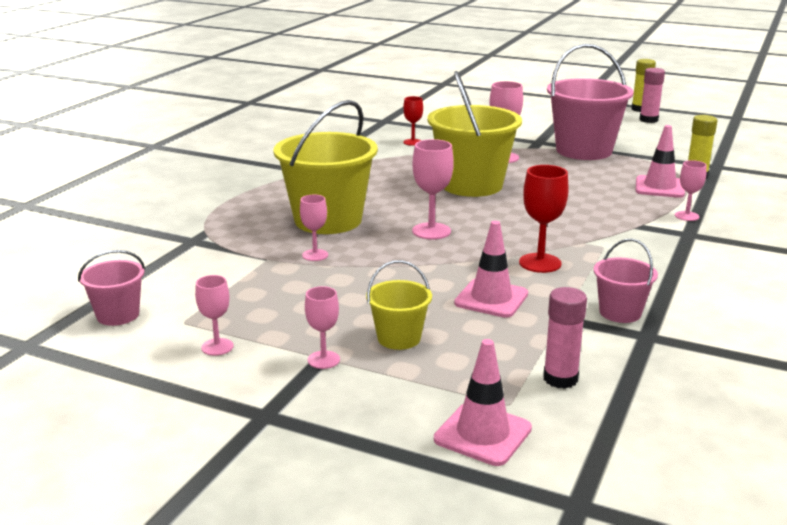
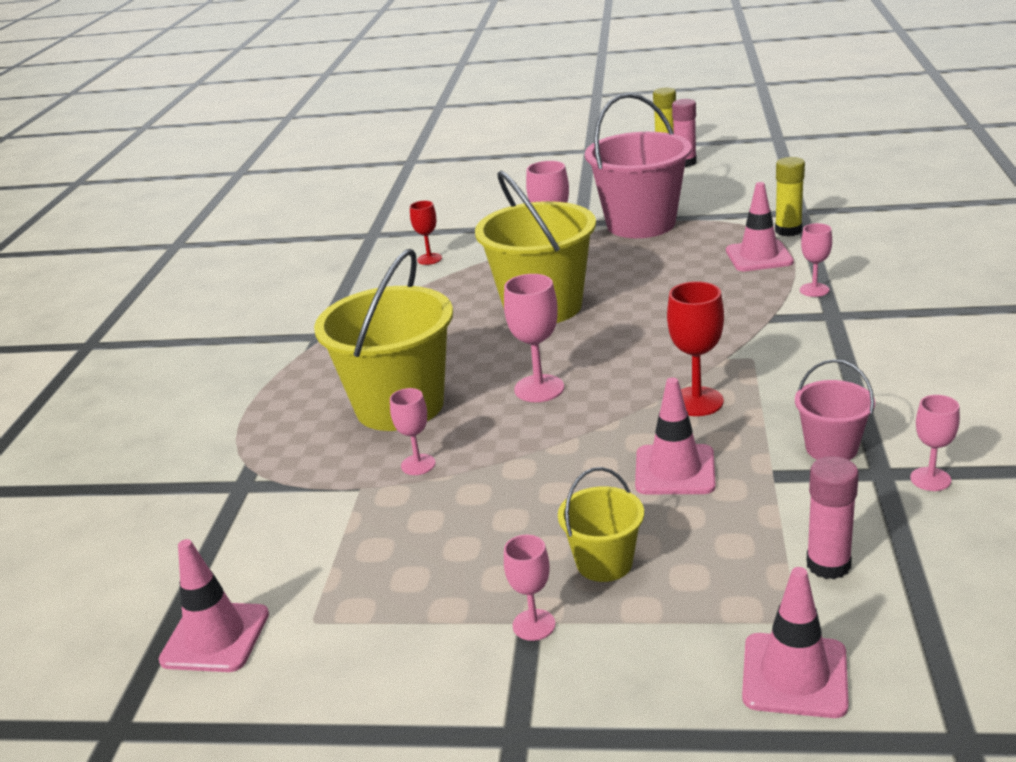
camera: 15 degrees left, 5 degrees up
pink bucket [78,250,145,326] -> pink traffic cone [159,539,269,672]
pink goblet [195,275,233,356] -> pink goblet moved to [910,395,960,491]

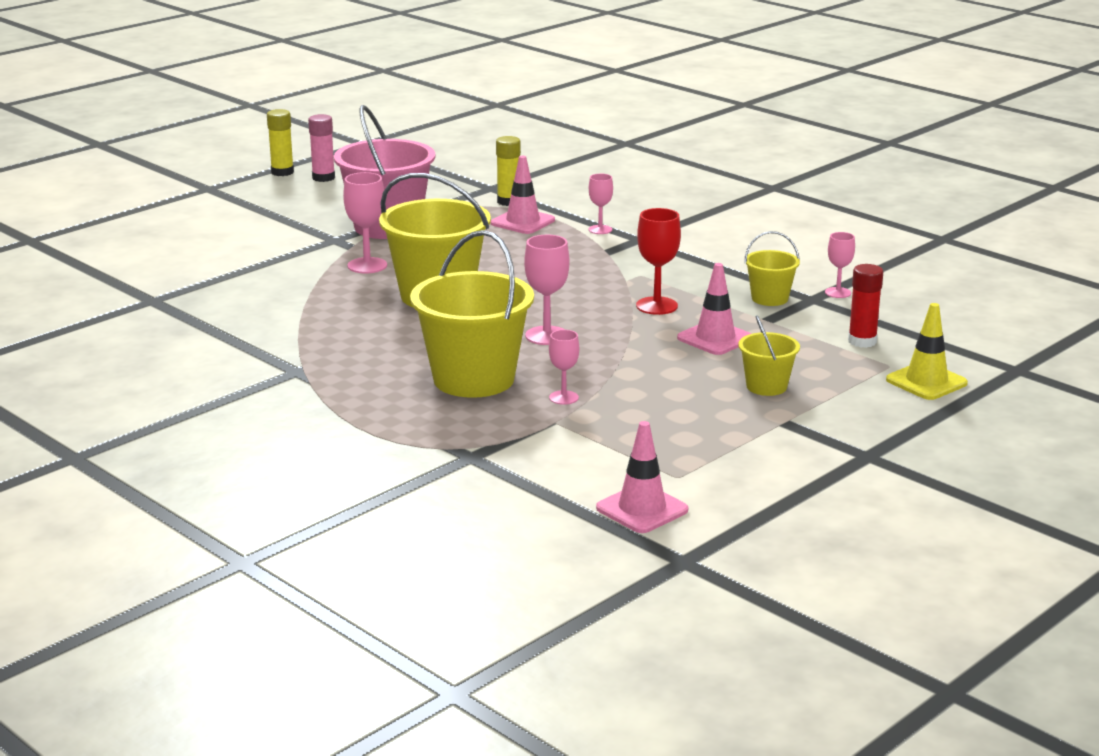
camera: 55 degrees left, 5 degrees down
red goblet [410,201,442,265] -> none
pink goblet [504,535,556,641] -> none
pink traffic cone [742,567,849,718] -> yellow traffic cone [886,303,968,400]
pink bucket [795,359,875,460] -> yellow bucket [744,231,800,306]
pink glue stick [806,456,859,579] -> red glue stick [848,264,883,348]

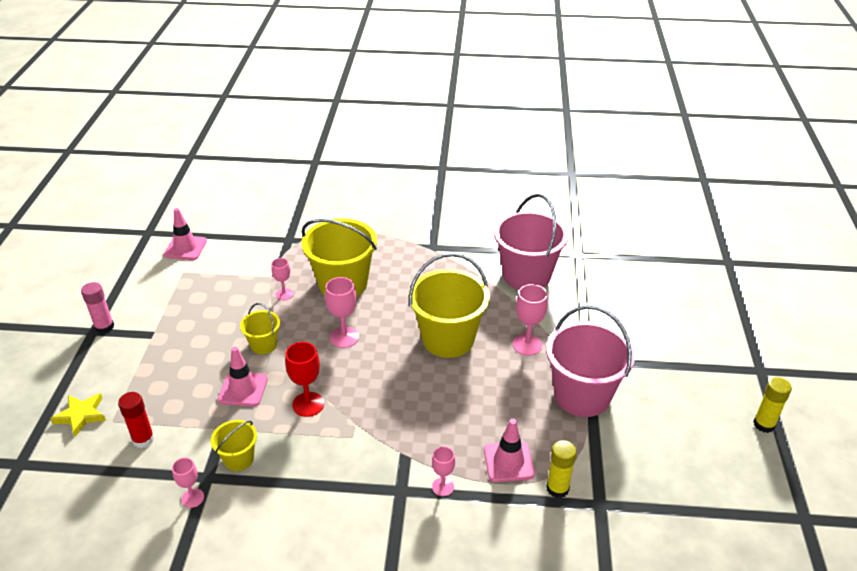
camera: 140 degrees right, 15 degrees up
pink glue stick [308,114,335,182] -> pink glue stick moved to [81,282,114,334]
yellow bucket [738,315,800,396] -> yellow bucket moved to [240,303,280,354]
yellow traffic cone [886,303,968,400] -> yellow star [50,393,106,437]
none -> pink bucket [494,194,569,290]

